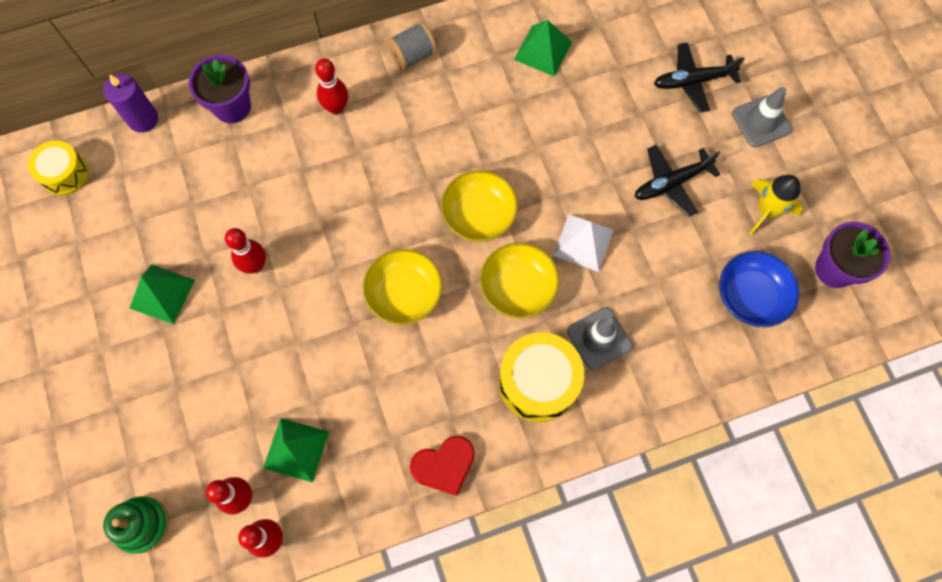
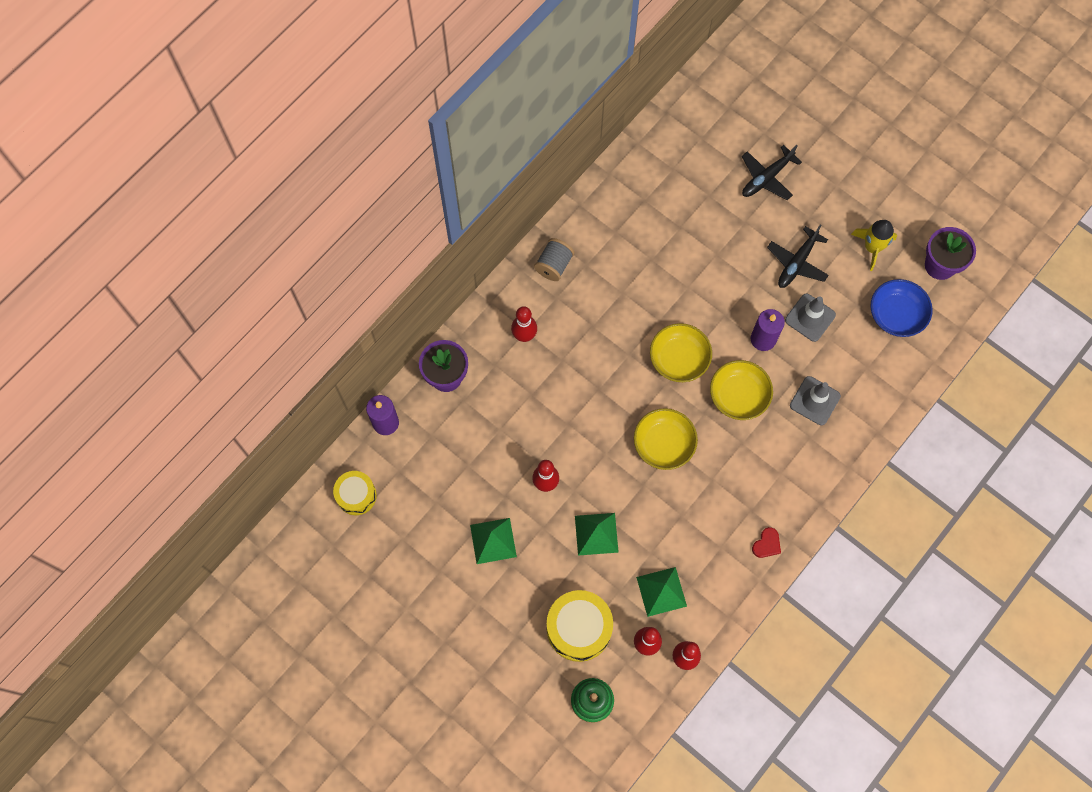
camera: 30 degrees left, 0 degrees up
red heart [410,436,475,496] -> red heart [752,527,781,558], size x0.63
yellow drum [499,332,584,422] -> yellow drum moved to [547,590,613,662]
green pyramid [514,20,572,77] -> green pyramid moved to [575,513,619,556]
white pyramid [553,214,614,272] -> purple candle [751,309,785,351]
grey traffic cone [732,87,792,148] -> grey traffic cone moved to [785,294,836,342]

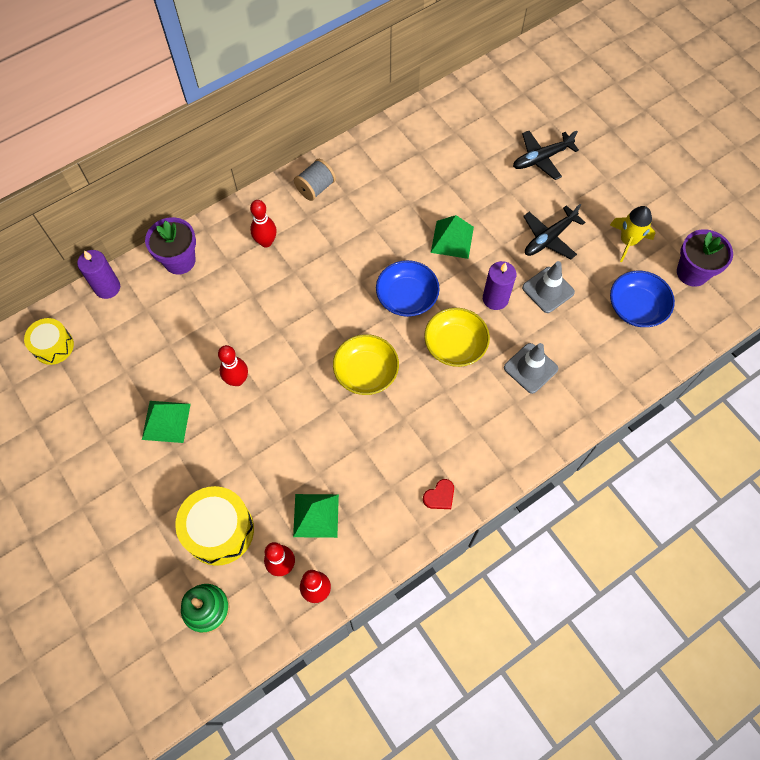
camera: 15 degrees right, 5 degrees down
green pyramid [575,513,619,556] -> green pyramid moved to [431,215,474,259]
yellow bowl [650,323,712,382] -> blue bowl [376,260,440,317]

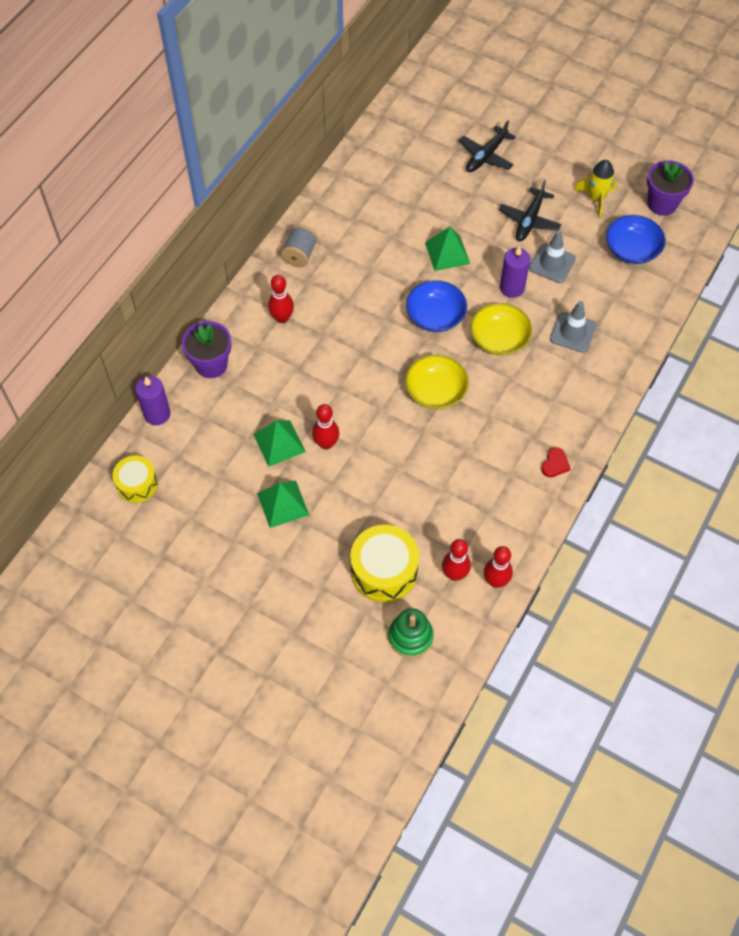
camera: 25 degrees left, 5 degrees down
green pyramid [293,494,339,538] -> green pyramid moved to [253,420,306,467]

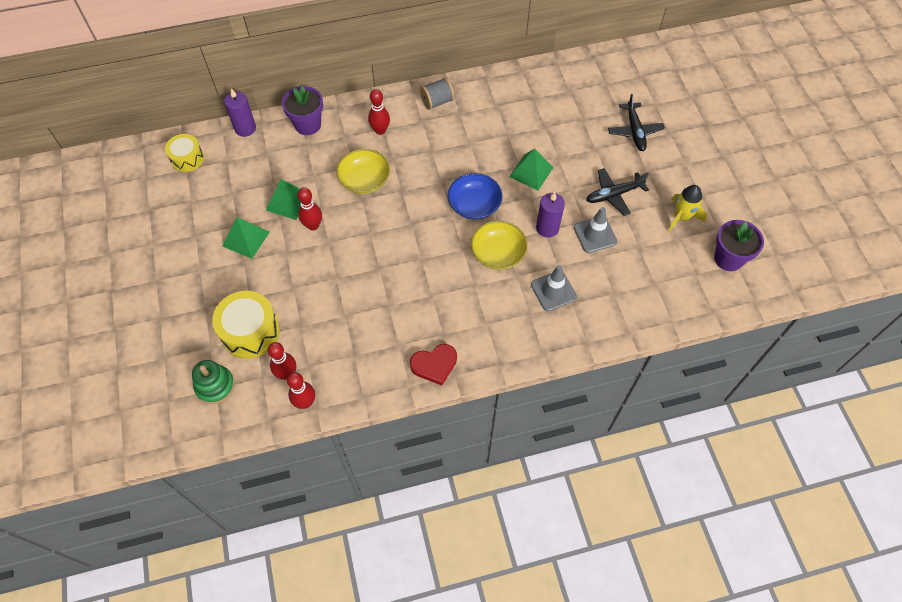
camera: 45 degrees right, 0 degrees up
yellow bowl [405,355,469,410] -> yellow bowl moved to [336,149,390,194]
black plane [459,120,516,172] -> black plane turned 90 degrees counterclockwise [608,94,665,151]
red heart [541,447,571,477] -> red heart [410,344,457,385], size x1.58
blue bowl [606,215,666,264] -> none

